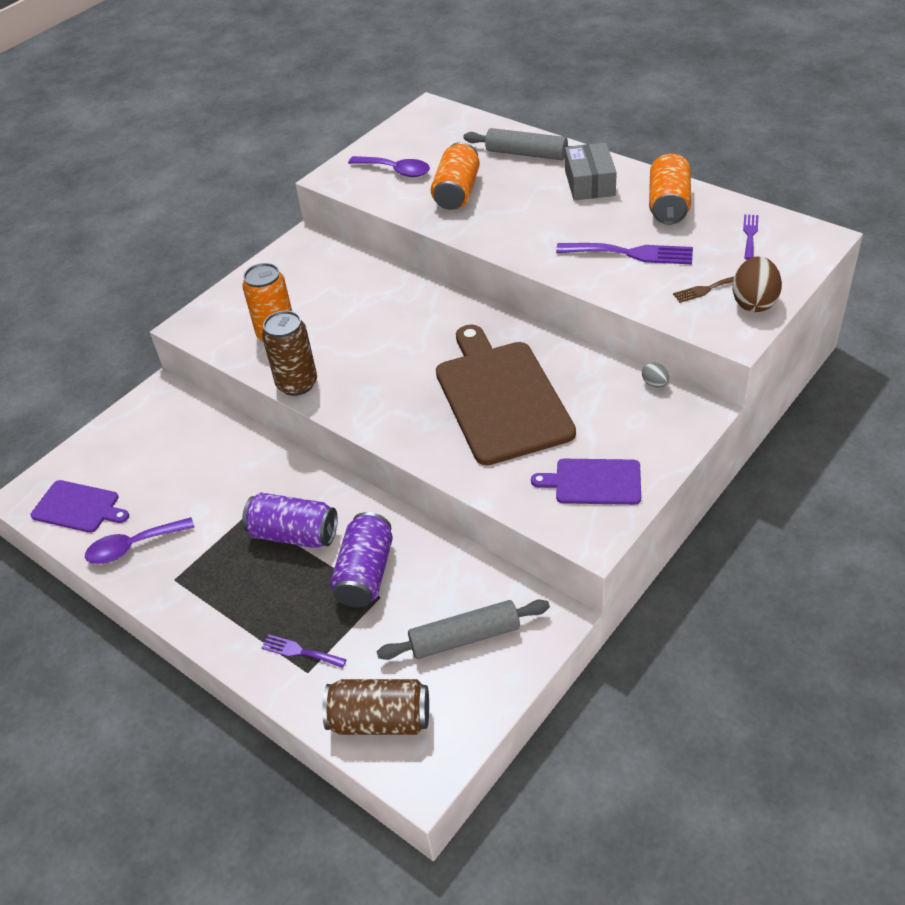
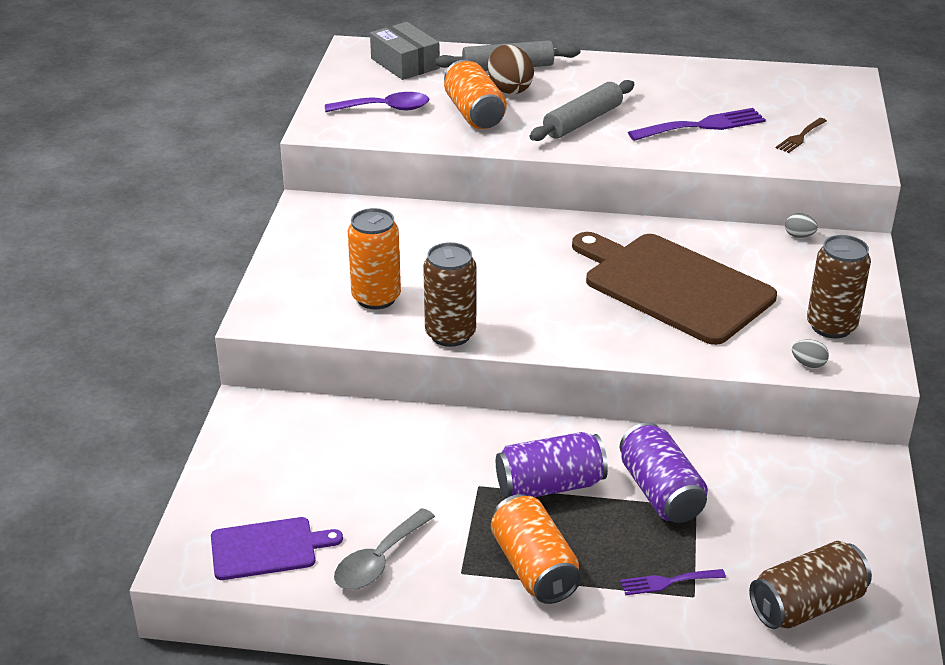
camera: 35 degrees left, 10 degrees down
purple spoon [85,517,195,564] -> grey spoon [334,508,435,590]
grey rolling pin [377,599,550,660] -> grey rolling pin moved to [529,80,634,141]
purple cutting board [531,459,641,505] -> brown can [807,235,871,339]
grey box [565,143,617,201] -> grey box moved to [370,22,440,80]
orange can [649,154,691,225] -> orange can moved to [491,494,581,604]
brown egg [732,256,782,312] -> brown egg moved to [488,45,534,94]
purple fork [743,214,758,260] -> none
none -> grey egg [792,339,829,368]

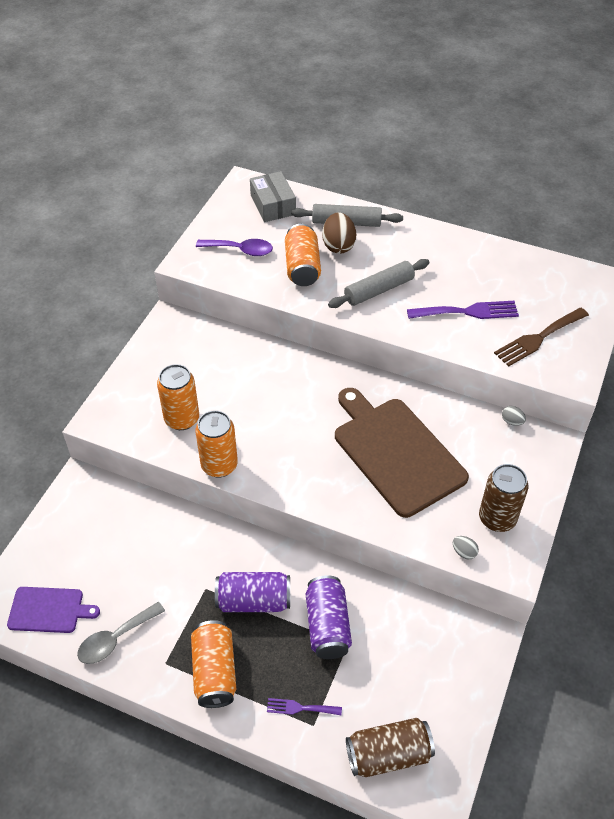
camera: 15 degrees right, 15 degrees up
brown can [423,242,476,347] -> orange can [195,410,238,477]
brown fork [776,118,827,153] -> brown fork [494,308,589,367], size x1.80

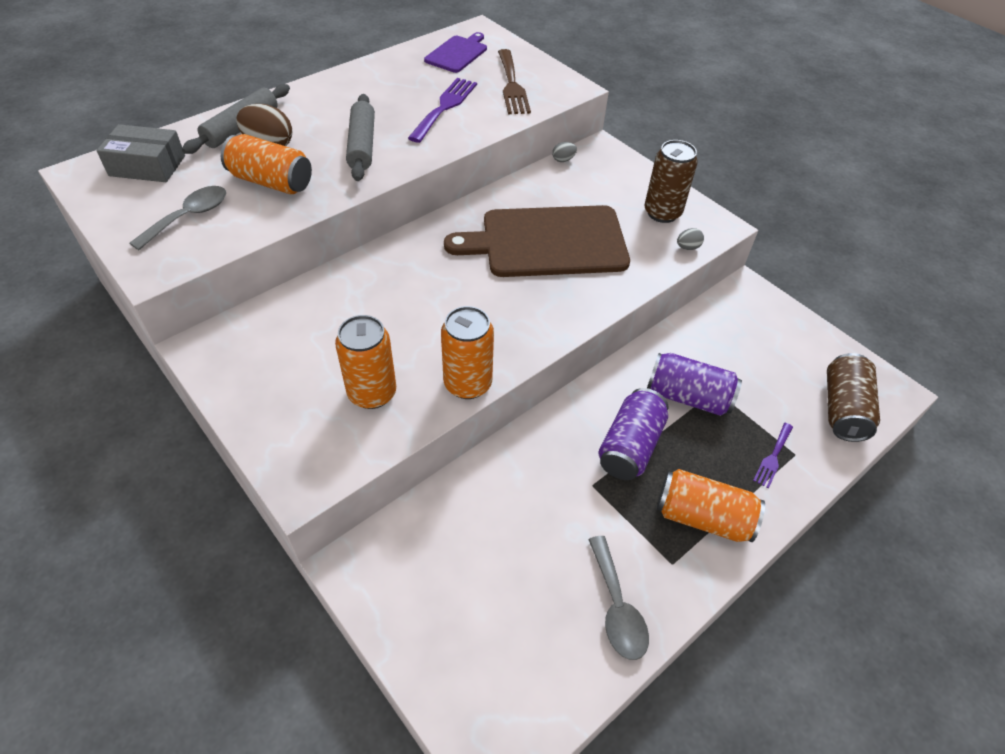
camera: 65 degrees left, 0 degrees up
purple cutting board [7,587,100,633] -> purple cutting board moved to [424,32,487,73]
purple spoon [196,239,273,256] -> grey spoon [130,186,226,250]

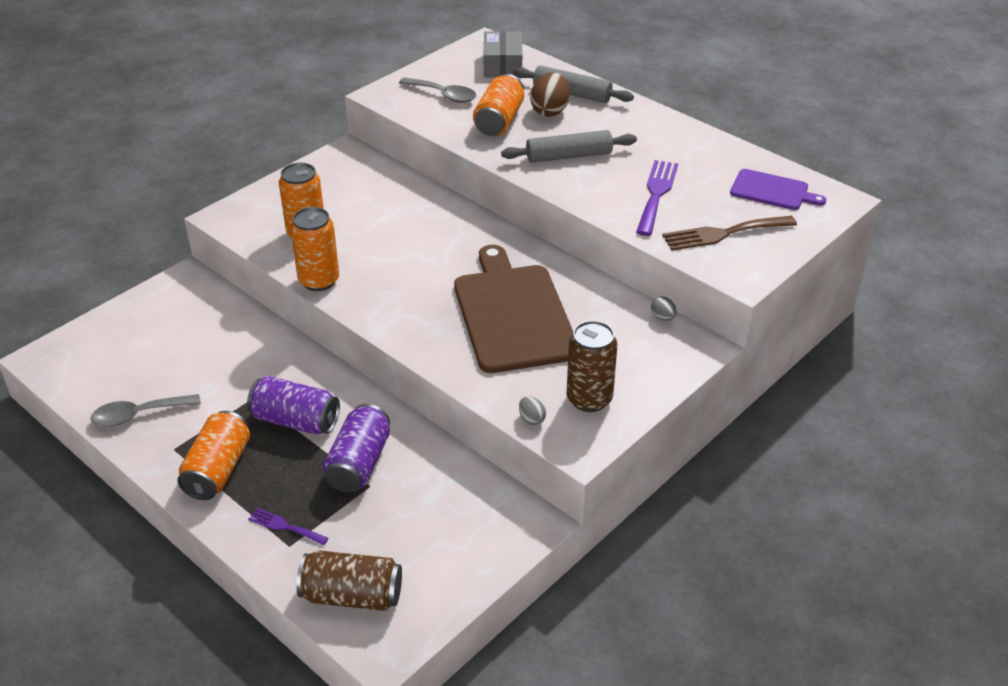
camera: 85 degrees right, 10 degrees down
purple fork [408,78,477,143] -> purple fork turned 90 degrees counterclockwise [636,160,678,236]

